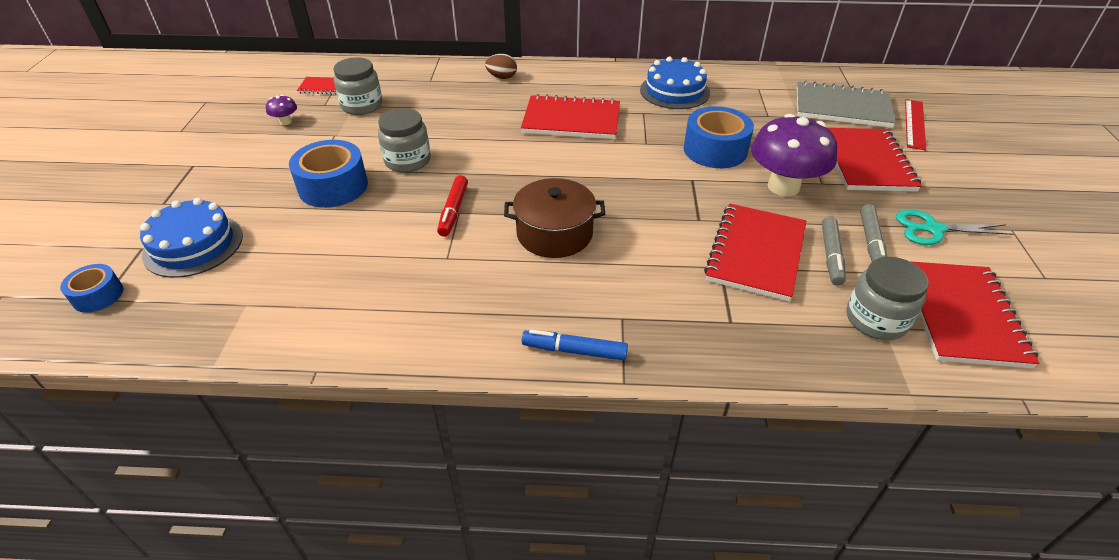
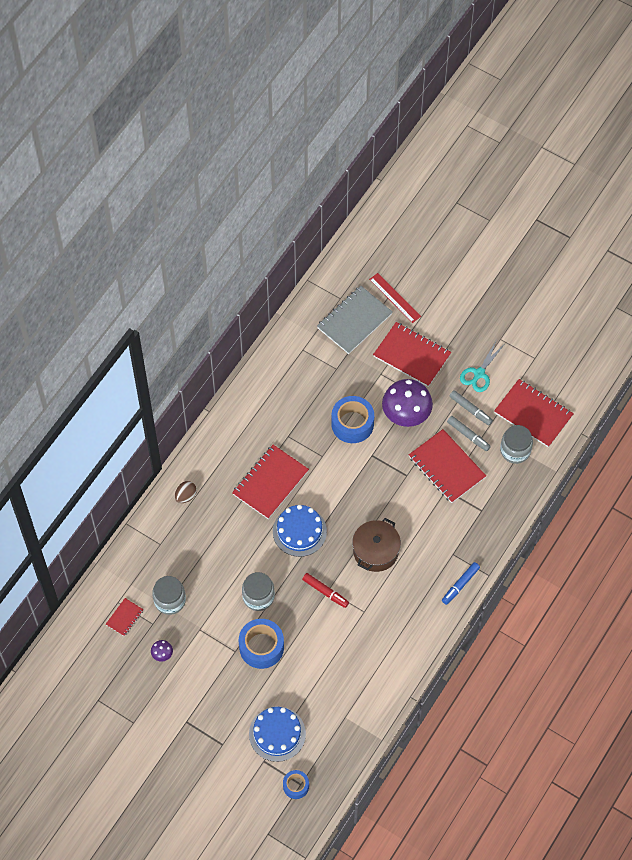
camera: 60 degrees left, 20 degrees up
blue cake [640,57,710,109] -> blue cake moved to [273,505,327,557]

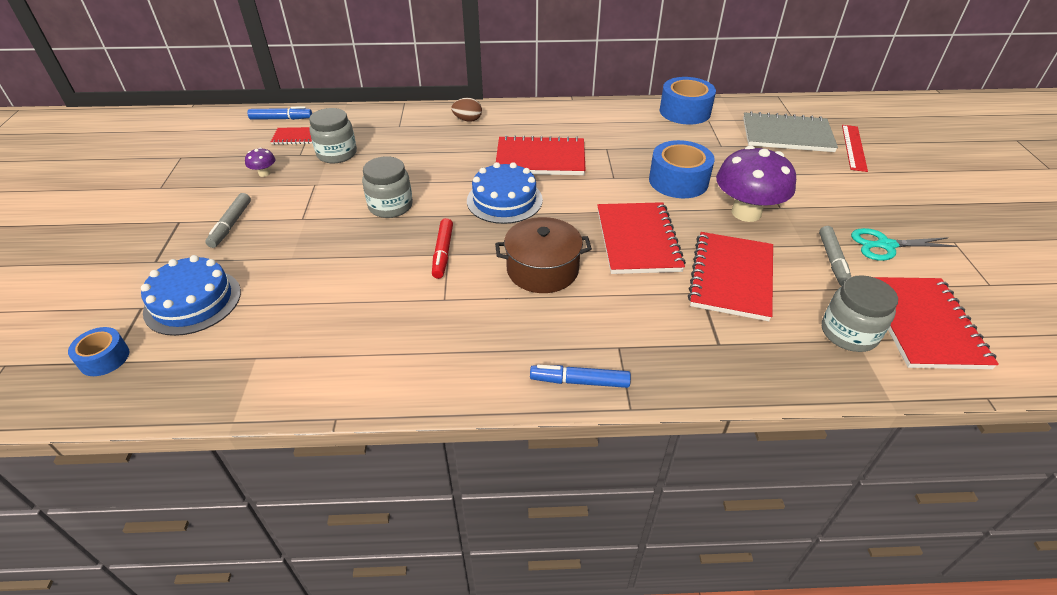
camera: 55 degrees right, 20 degrees down
blue tape [239,619,284,669] -> blue tape moved to [660,77,716,124]
red notebook [373,322,451,387] -> red notebook moved to [597,202,686,274]
grey marker [447,416,491,451] -> grey marker moved to [205,193,251,248]
none -> blue marker [247,107,312,120]

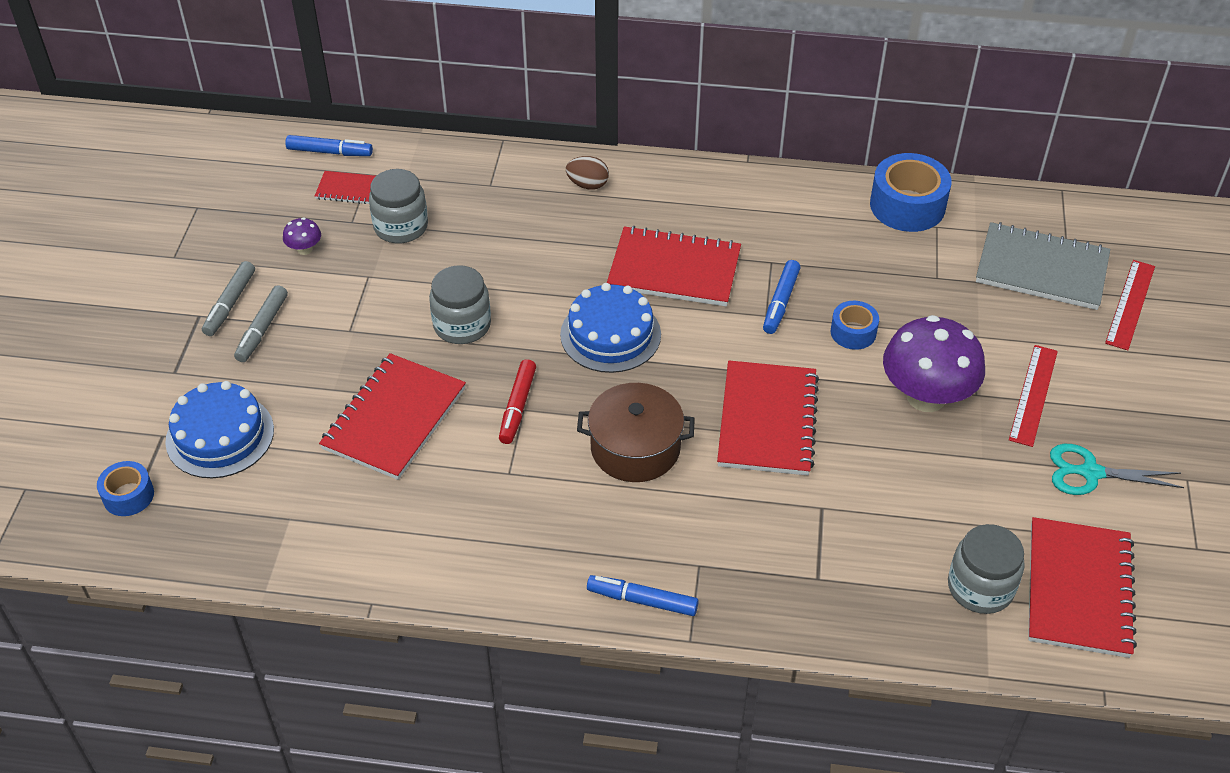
camera: 10 degrees right, 5 degrees up
blue tape [649,140,715,198] -> blue tape [831,301,879,350], size x0.56
red notebook [688,232,773,321] -> red notebook moved to [319,353,466,480]
grey marker [819,226,851,286] -> grey marker moved to [202,261,255,336]
none -> blue marker [763,260,800,334]
none -> red ruler [1009,345,1058,447]

